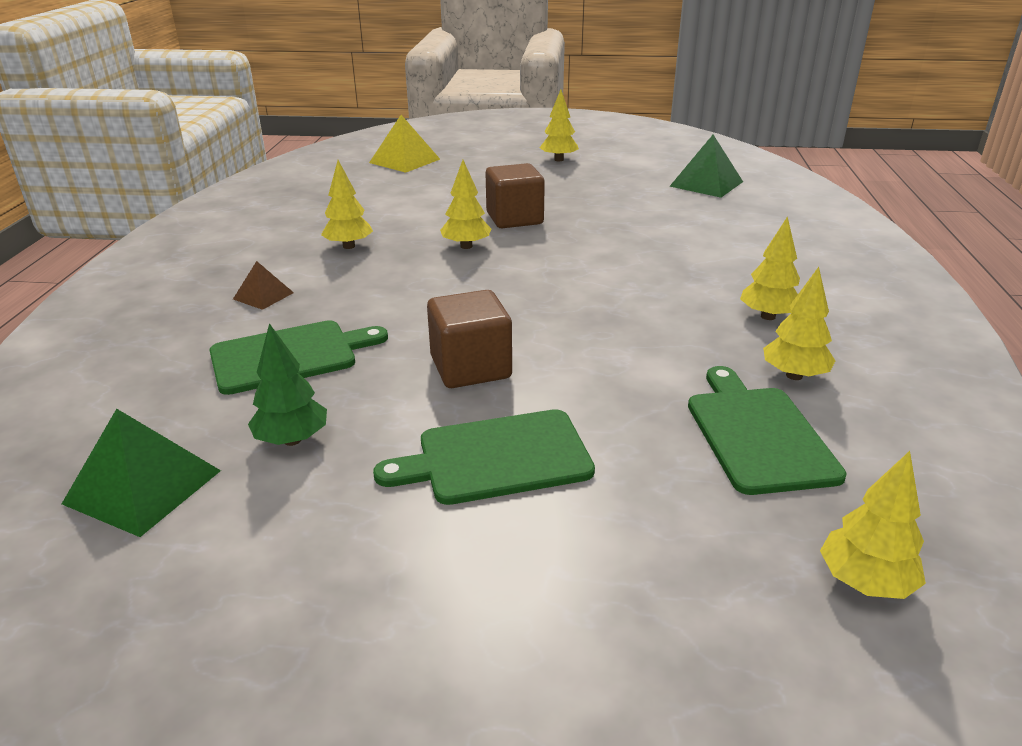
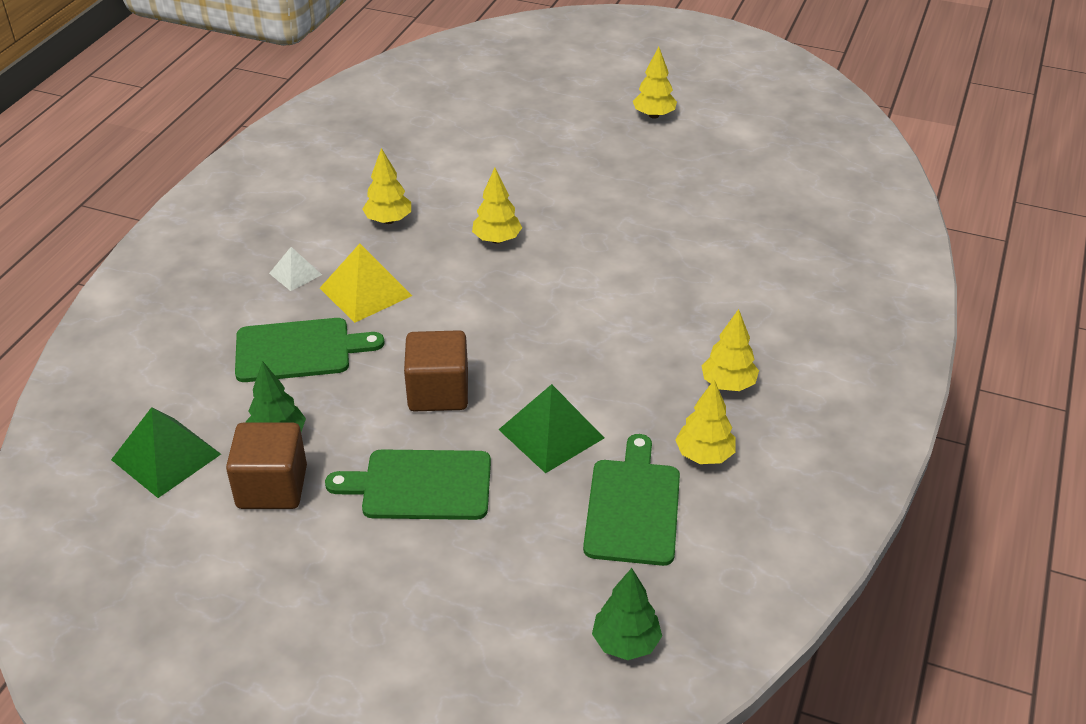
camera: 15 degrees right, 10 degrees up
brown pyramid [233,261,294,310] -> white pyramid [269,247,322,291]
yellow pyramid [369,115,440,173] -> yellow pyramid moved to [320,243,412,323]
brown cube [486,163,545,228] -> brown cube moved to [226,423,307,509]
green pyramid [670,135,743,198] -> green pyramid moved to [498,384,604,473]
yellow tree [820,451,926,599] -> green tree [592,568,662,660]

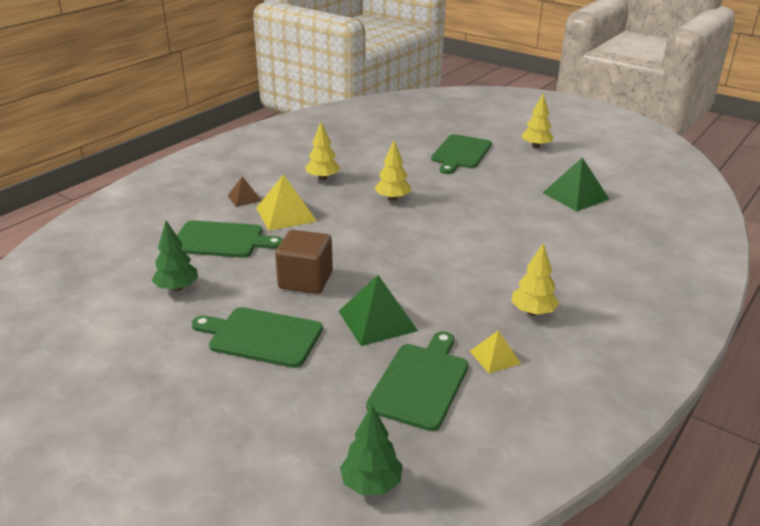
camera: 15 degrees right, 10 degrees down
green pyramid [111,407,221,498] -> green pyramid moved to [543,157,609,212]
brown cube [226,423,307,509] -> none
white pyramid [269,247,322,291] -> brown pyramid [227,176,262,207]
yellow tree [675,380,736,464] -> yellow pyramid [470,331,521,373]
none -> green cutting board [431,134,492,174]

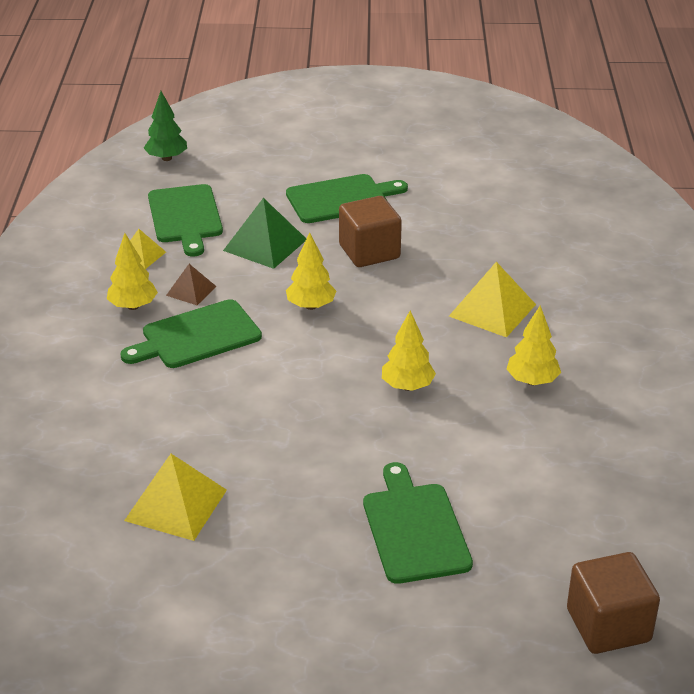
camera: 145 degrees right, 5 degrees up
green tree [152,221,198,291] -> none
green cutting board [177,220,283,258] -> green cutting board moved to [120,299,262,368]
brown pyramid [227,176,262,207] -> brown pyramid moved to [166,264,216,305]
yellow tree [522,93,554,148] -> yellow tree moved to [286,232,336,310]
green pyramid [543,157,609,212] -> yellow pyramid [124,454,227,541]
none -> brown cube [567,552,660,654]

